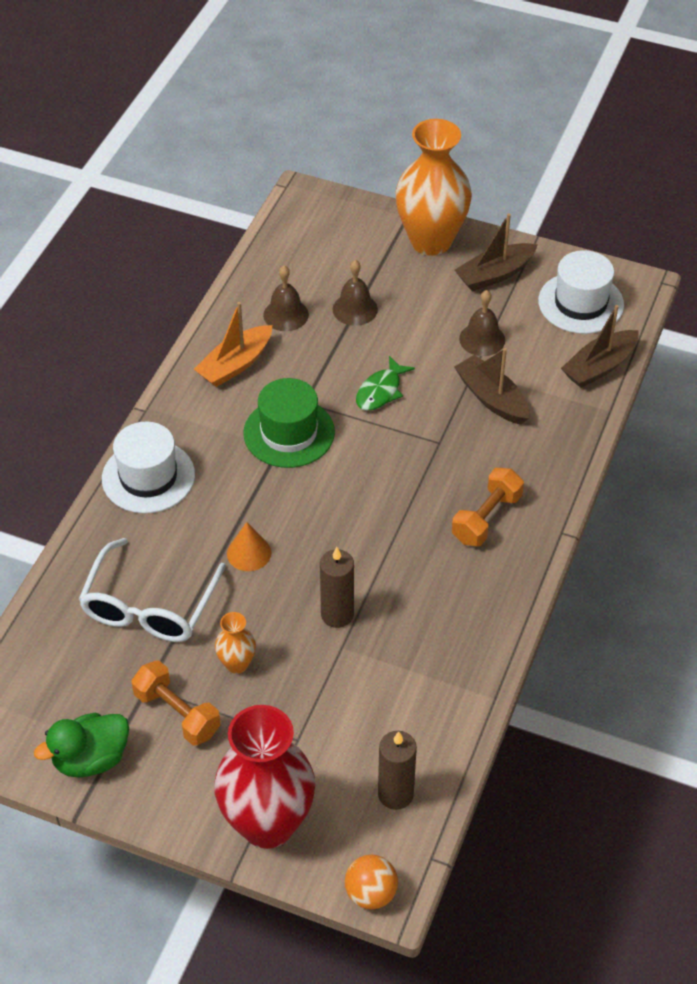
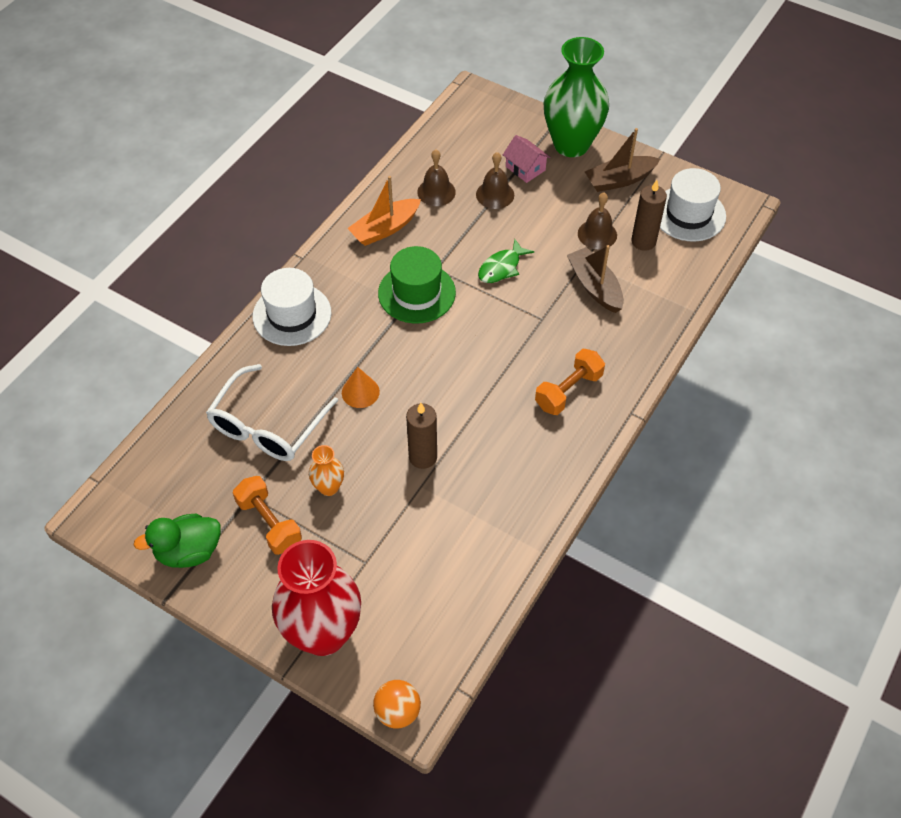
camera: 10 degrees right, 5 degrees up
brown candle [378,731,417,810] -> brown candle moved to [631,180,667,251]
orange vase [395,119,472,256] -> green vase [544,37,609,157]
brown boat [561,305,639,388] -> none
none -> pink house [503,135,551,183]

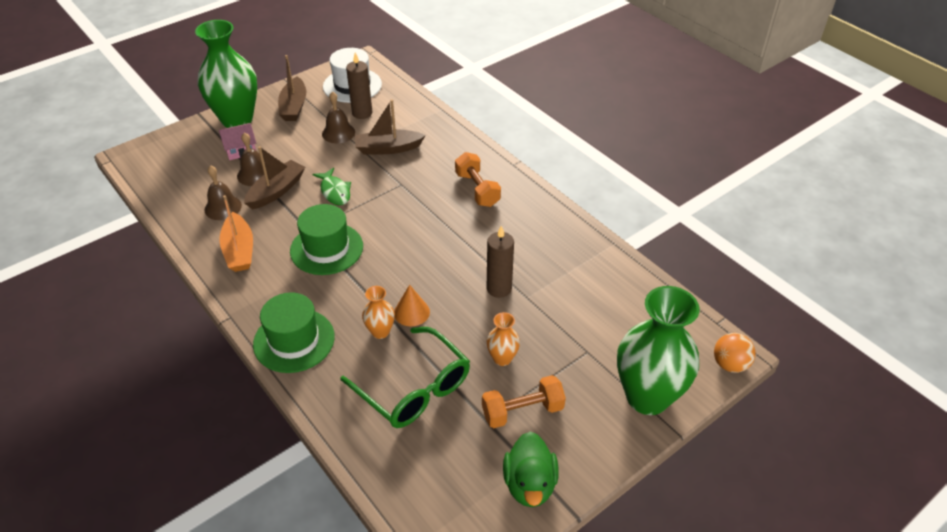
camera: 70 degrees left, 10 degrees down
white glasses [206,364,338,461] -> green glasses [340,327,470,428]
white hat [253,268,331,346] -> green hat [253,292,335,373]
red vase [272,540,361,656] -> green vase [617,286,700,415]
none -> brown boat [244,146,305,210]
none -> orange vase [362,286,395,339]

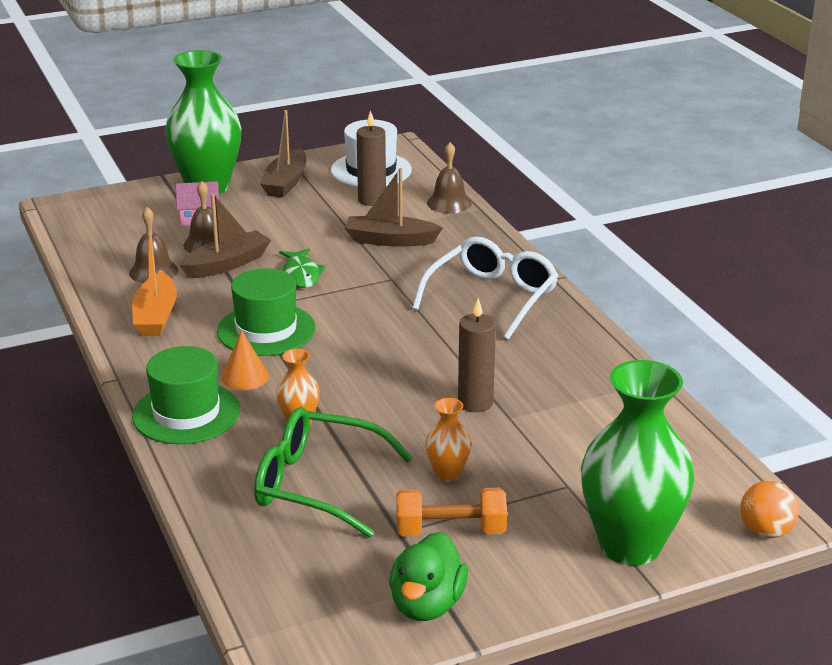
camera: 15 degrees right, 15 degrees down
brown bell [322,91,355,143] -> brown bell moved to [427,142,472,213]
green glasses [340,327,470,428] -> green glasses turned 135 degrees clockwise [254,407,413,537]
orange cone [394,285,430,326] -> orange cone moved to [221,330,269,390]
orange dumbbell [455,152,501,207] -> white glasses [412,237,559,340]

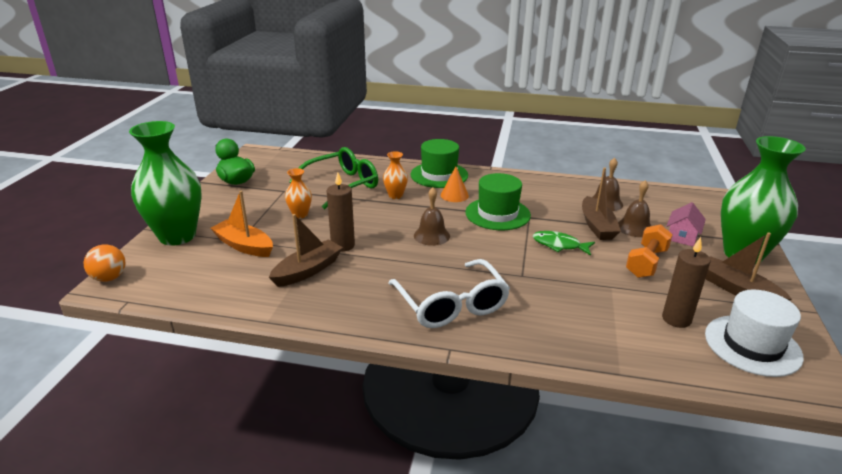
camera: 125 degrees right, 0 degrees up
orange boat [132,233,177,336] -> orange boat moved to [210,191,273,257]
brown boat [345,168,443,247] -> brown boat moved to [269,214,343,287]
orange dumbbell [396,488,507,536] -> orange dumbbell moved to [626,224,673,278]
brown bell [427,142,472,213] -> brown bell moved to [414,187,450,246]

